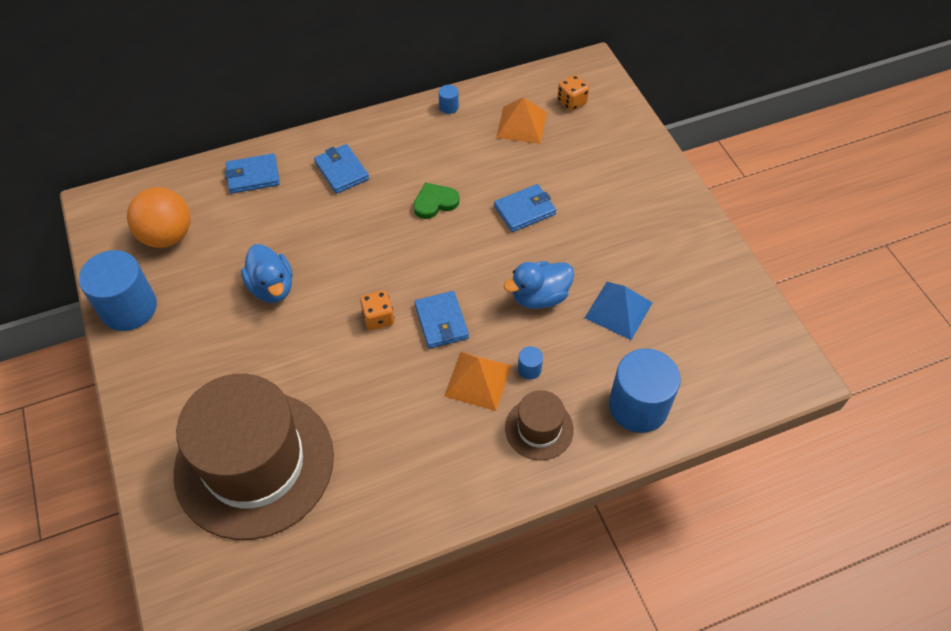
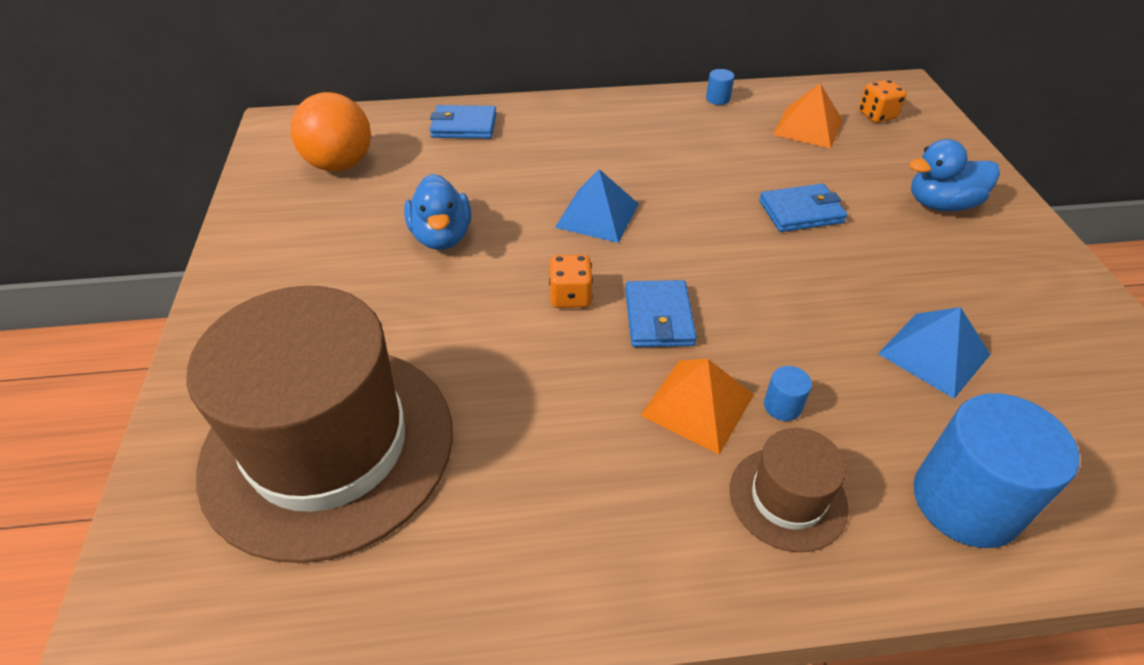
camera: 15 degrees right, 10 degrees down
blue cylinder [79,250,157,331] -> none
blue wallet [314,144,369,194] -> none
green heart [413,183,460,219] -> none
blue duck [503,261,574,309] -> blue duck moved to [909,139,1000,211]
none -> blue pyramid [555,169,639,243]

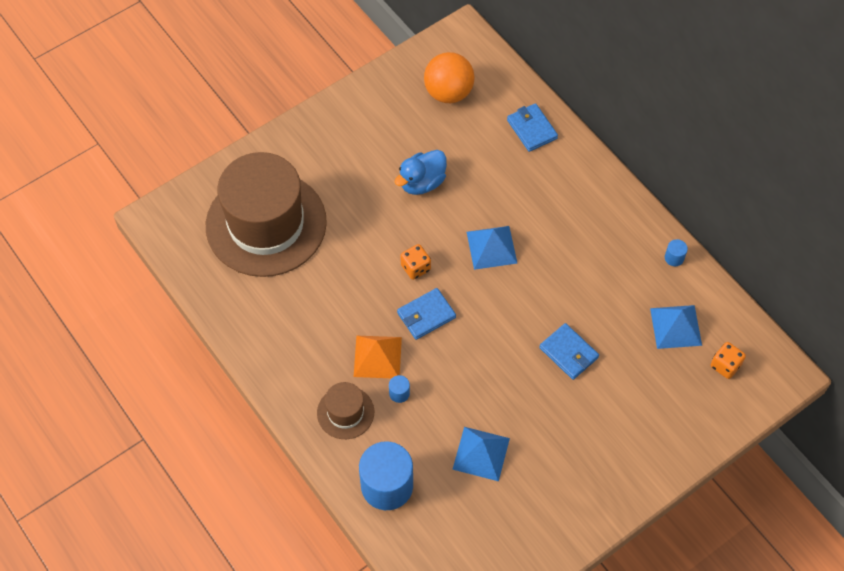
camera: 60 degrees right, 15 degrees up
orange pyramid [773,83,843,149] -> blue pyramid [650,305,702,349]
blue duck [909,139,1000,211] -> none

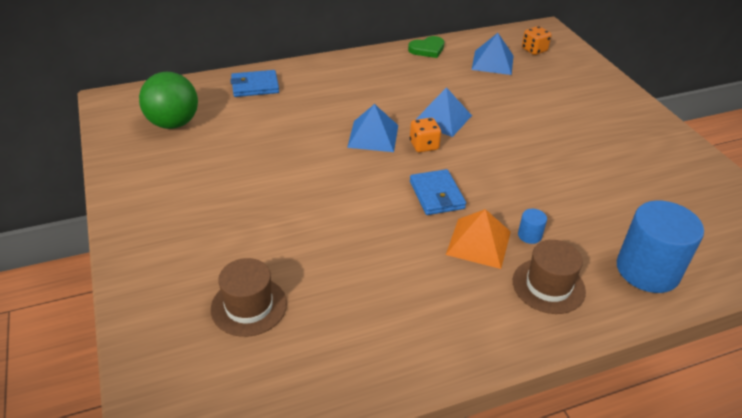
camera: 75 degrees left, 20 degrees down
brown hat [206,152,327,277] -> brown hat [211,258,287,337], size x0.44
blue duck [395,150,447,195] -> none
orange dice [400,244,431,280] -> orange dice moved to [410,118,441,152]
orange ball [424,52,475,103] -> green ball [139,72,198,129]
blue pyramid [452,427,510,481] -> blue pyramid moved to [415,87,472,137]
blue wallet [539,323,599,380] -> none
blue cylinder [665,239,688,266] -> green heart [408,36,444,58]

